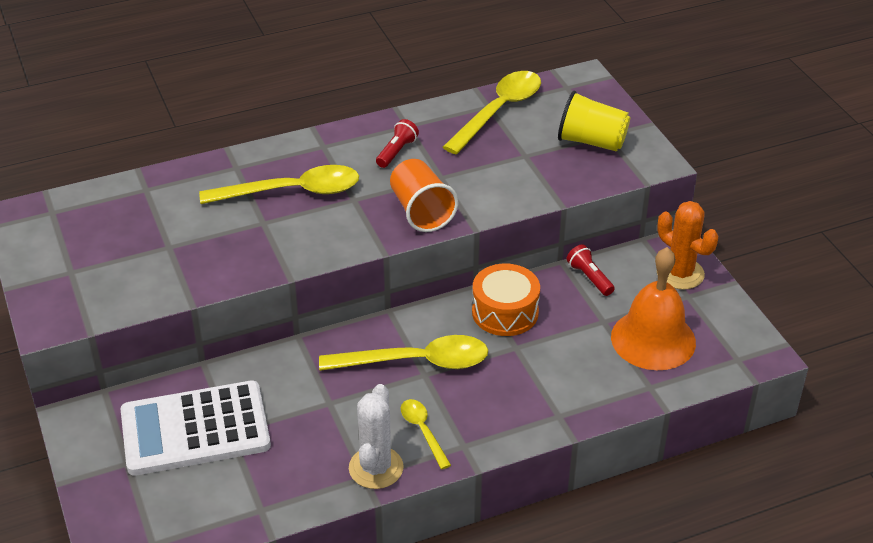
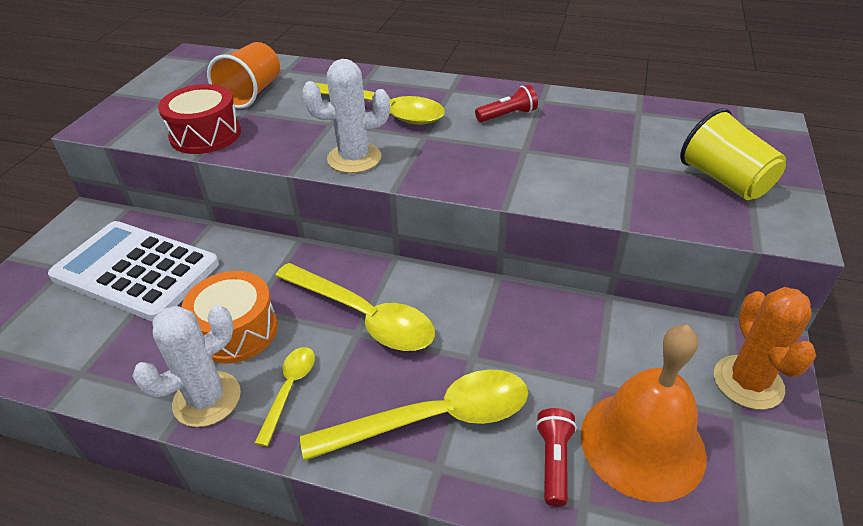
camera: 40 degrees right, 0 degrees up
orange cup [390,159,458,232] -> orange cup moved to [207,42,280,109]
yellow spoon [443,71,541,154] -> yellow spoon moved to [300,369,528,461]
orange drum [472,264,540,336] -> orange drum moved to [181,271,278,364]
red flashlight [566,244,615,296] -> red flashlight moved to [536,408,577,507]
none -> red drum [158,84,241,154]
none -> white cactus [302,59,390,173]

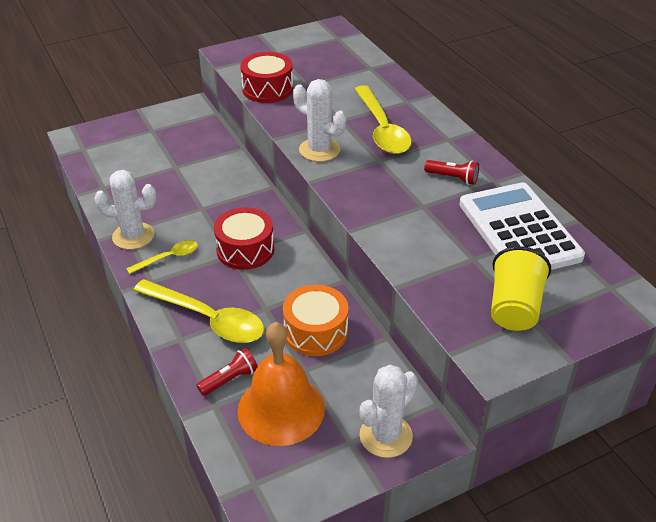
camera: 45 degrees right, 0 degrees up
white calculator [48,221,219,322] -> white calculator moved to [459,182,585,270]
orange drum [181,271,278,364] -> orange drum moved to [283,285,349,356]
orange cup [207,42,280,109] -> none
yellow spoon [275,263,435,351] -> red drum [214,207,274,270]
orange cactus [714,287,816,410] -> white cactus [360,365,418,458]

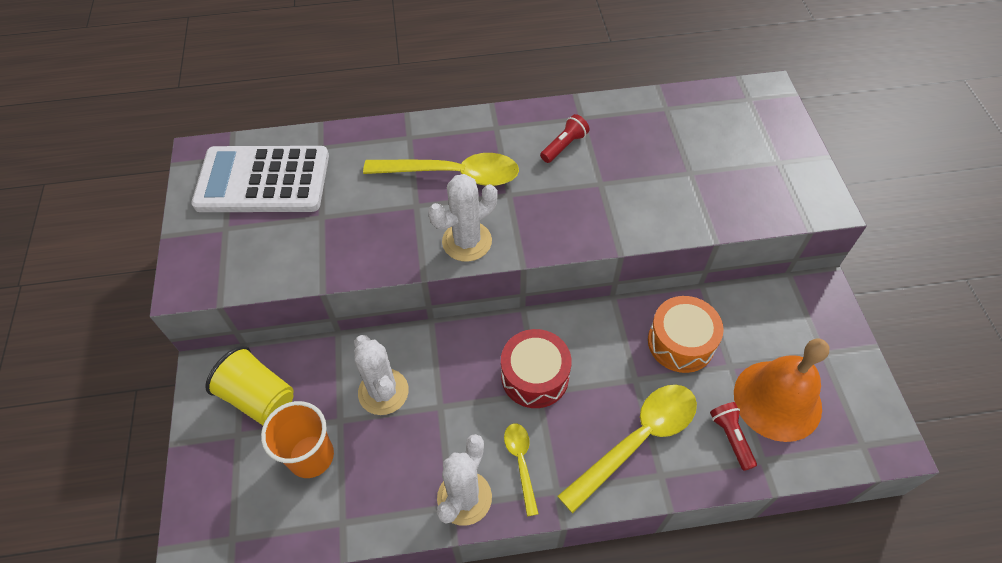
camera: 70 degrees left, 15 degrees up
red drum [240,52,293,103] -> none
white cactus [360,365,418,458] -> white cactus moved to [354,335,409,415]
white calculator [459,182,585,270] -> white calculator moved to [191,146,329,212]
yellow cup [491,246,551,331] -> yellow cup moved to [205,346,294,425]
none -> orange cup [261,401,334,478]

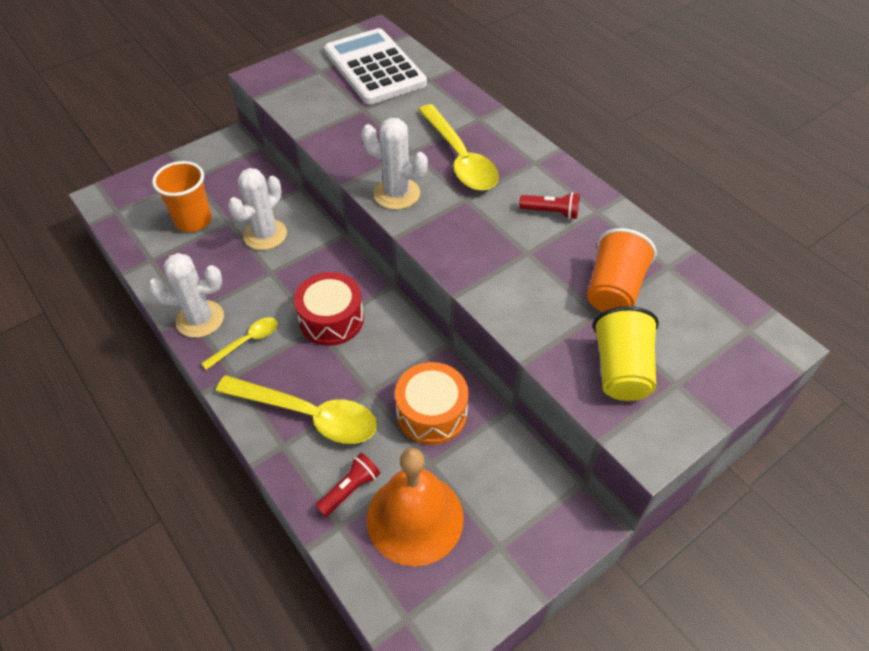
camera: 60 degrees right, 5 degrees down
yellow cup [205,346,294,425] -> yellow cup moved to [593,306,659,401]
none -> orange cup [587,228,656,312]

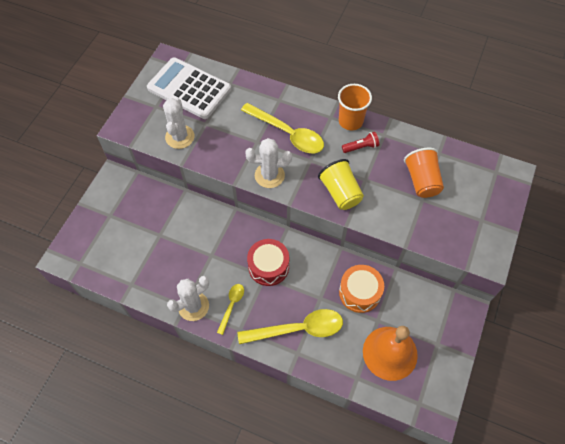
camera: 30 degrees left, 10 degrees up
orange cup [152,161,212,232] -> orange cup moved to [338,84,372,130]
white cactus [228,168,287,250] -> white cactus moved to [163,98,194,149]
red flashlight [316,453,380,517] -> none
yellow cup [593,306,659,401] -> yellow cup moved to [318,159,364,210]

